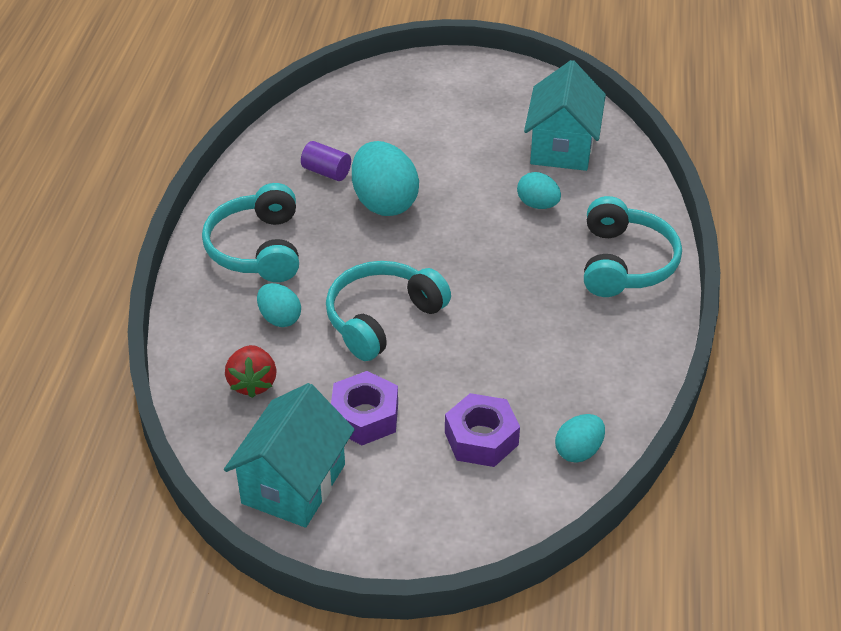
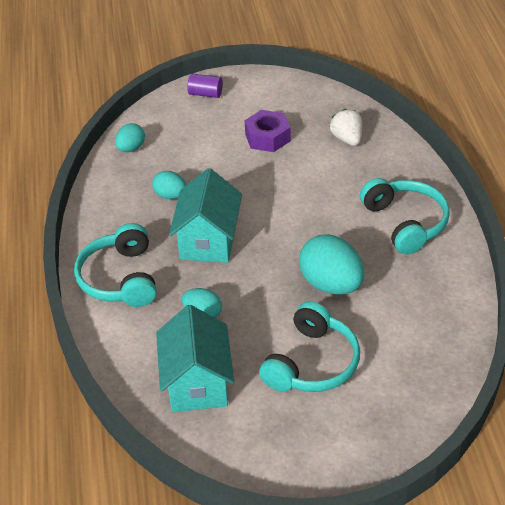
camera: 165 degrees right, 0 degrees up
turquoise house [224,383,355,528] -> turquoise house moved to [169,168,242,263]
red strawberry [225,345,276,398] -> white strawberry [330,109,362,146]
turquoise egg [257,283,301,327] -> turquoise egg moved to [152,171,186,199]
purple cylinder [301,141,351,181] -> purple cylinder moved to [187,74,223,98]
turquoise headphones [326,261,451,361] -> turquoise headphones moved to [259,301,360,392]
purple nut [445,393,520,467] -> none

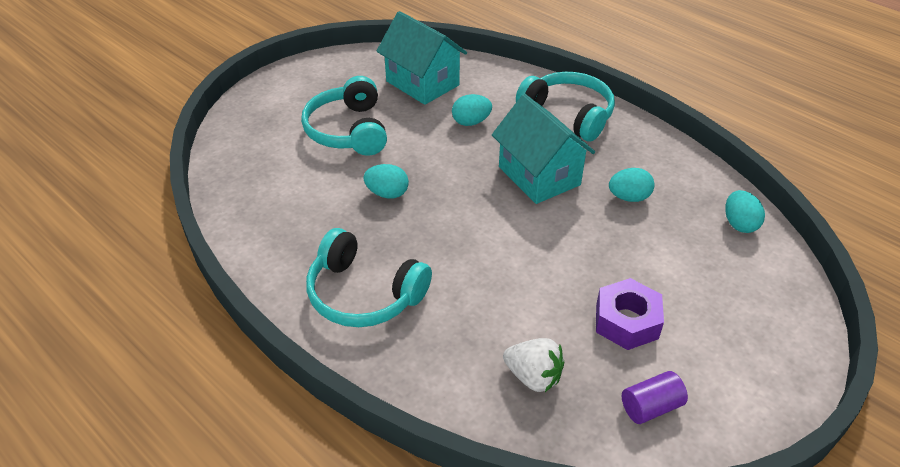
camera: 140 degrees right, 0 degrees up
purple cylinder [187,74,223,98] -> purple cylinder moved to [622,371,688,424]
turquoise egg [299,234,364,295] -> turquoise egg [363,164,409,199], size x0.55

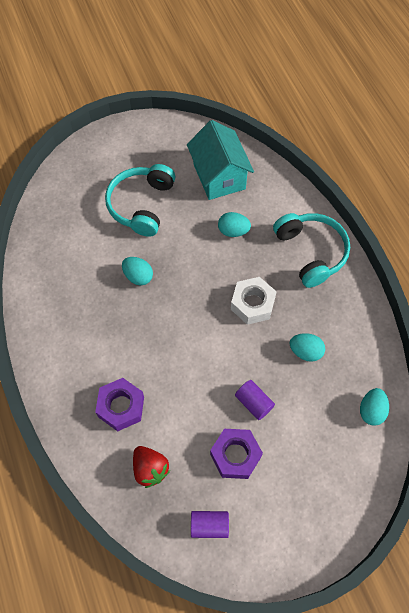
camera: 25 degrees right, 20 degrees up
turquoise headphones [306,228,432,327] -> none
turquoise house [492,94,595,204] -> white nut [231,277,277,325]
white strawberry [503,338,564,392] -> red strawberry [133,446,170,488]
none -> purple nut [95,378,144,431]
none -> purple cylinder [235,380,275,420]

